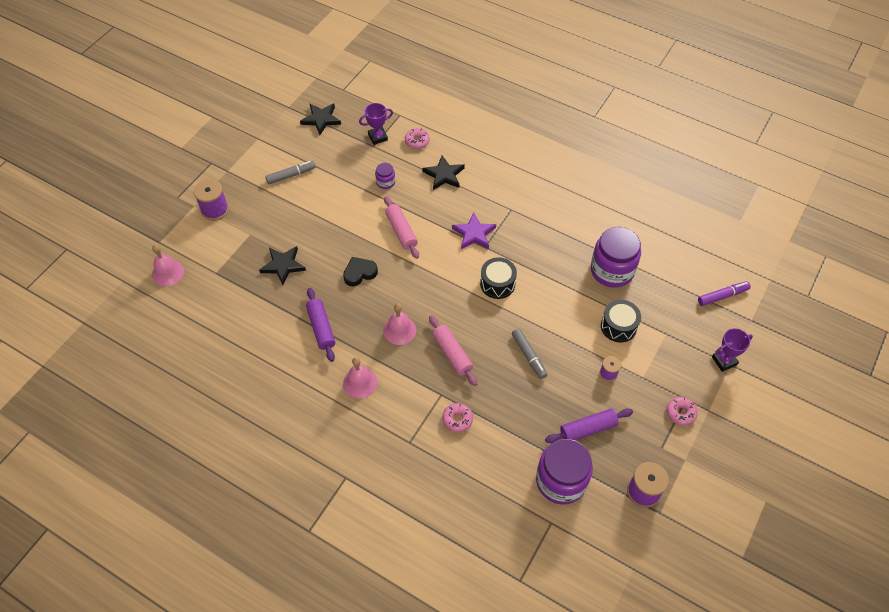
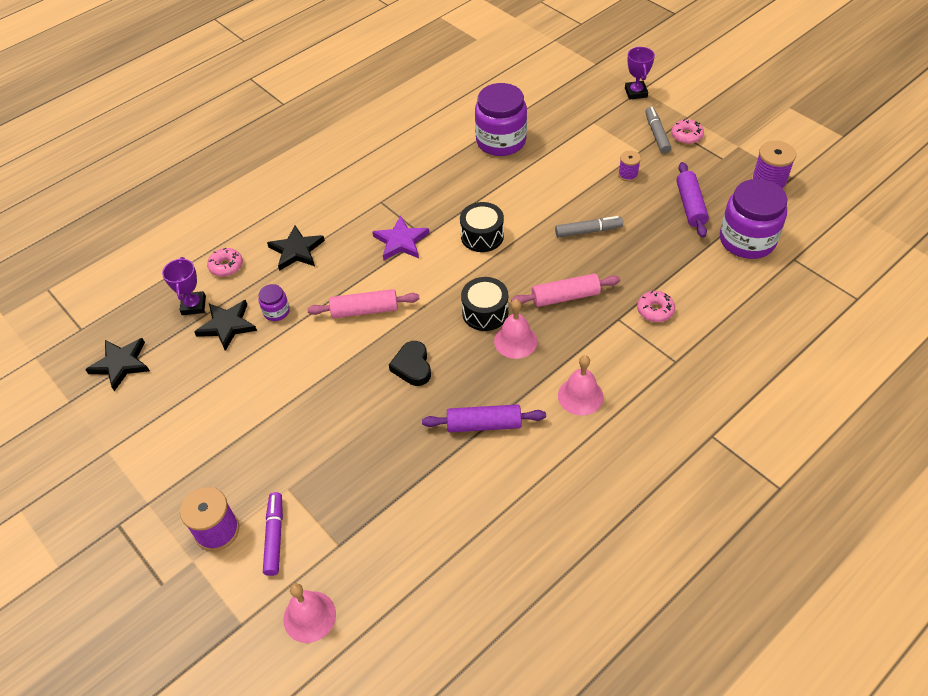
camera: 70 degrees left, 5 degrees down
black star [259,246,306,285] -> black star moved to [194,300,257,351]
grey marker [265,161,316,184] -> grey marker moved to [645,107,671,154]
black drum [601,300,641,342] -> black drum moved to [461,277,508,331]
purple marker [698,281,751,306] -> purple marker moved to [263,492,283,576]

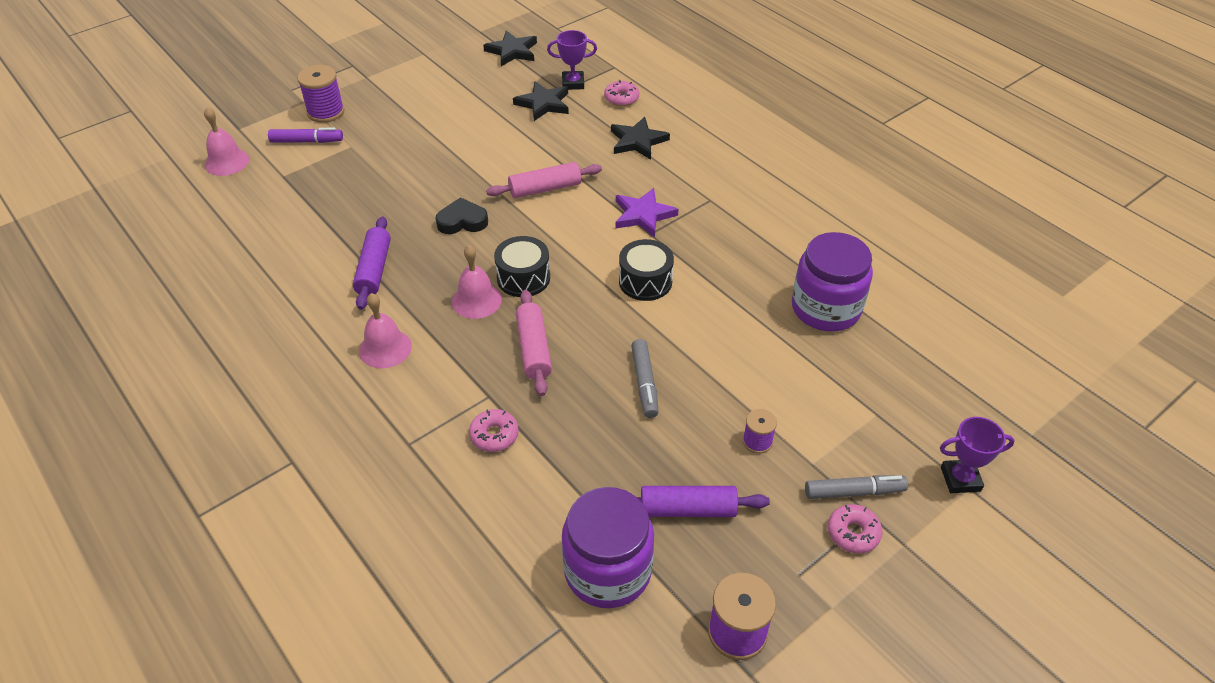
camera: 90 degrees right, 5 degrees down
purple jar [259,284,290,321] -> none
pink rolling pin [307,289,419,318] -> pink rolling pin turned 75 degrees clockwise [486,162,602,198]

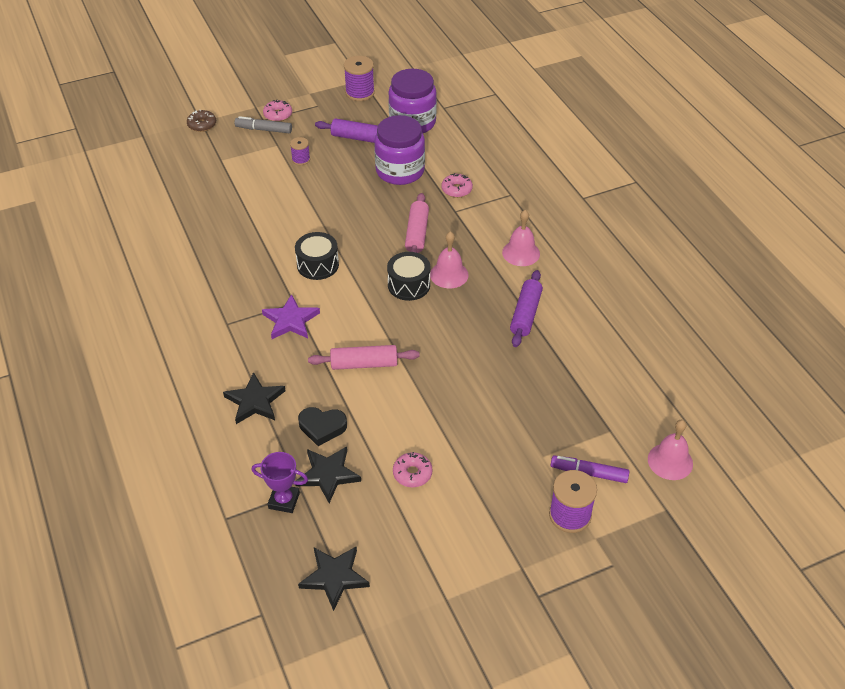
camera: 165 degrees left, 0 degrees up
black heart [436,197,488,234] -> black heart moved to [298,407,347,446]
pink donut [604,80,639,106] -> pink donut moved to [393,452,433,487]
grey marker [631,339,659,418] -> none
purple jar [792,232,873,332] -> purple jar moved to [374,115,425,185]
purple trophy [940,417,1015,493] -> brown donut [187,110,216,132]

